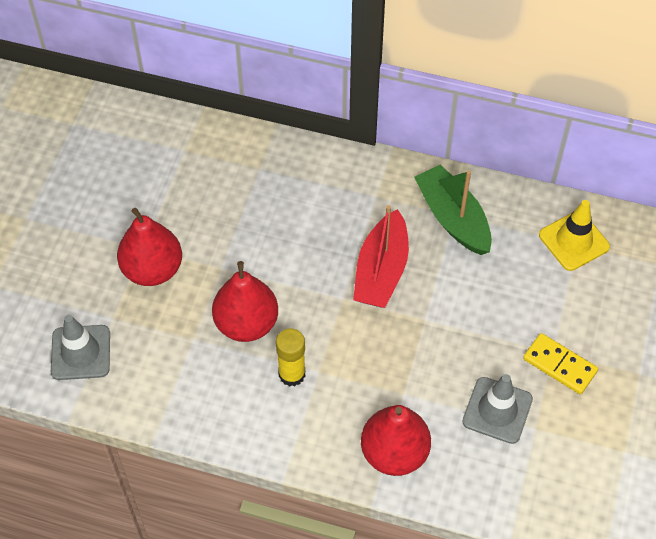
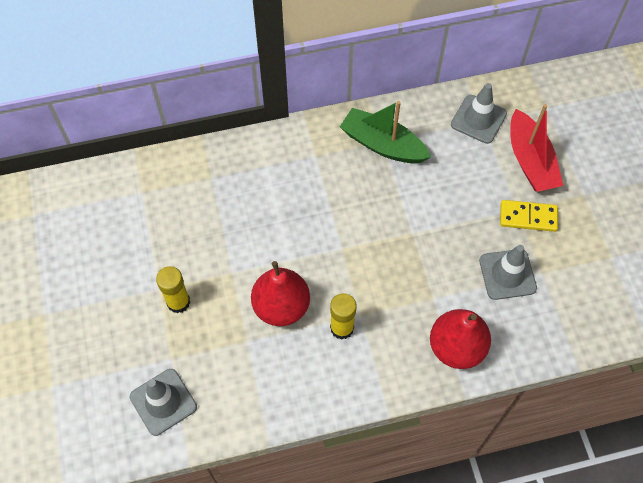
camera: 30 degrees left, 5 degrees up
red pear [117,208,182,286] -> yellow glue stick [156,266,190,313]
red boat [353,205,409,308] -> red boat moved to [510,104,563,192]
yellow traffic cone [539,200,610,271] -> grey traffic cone [451,83,507,144]

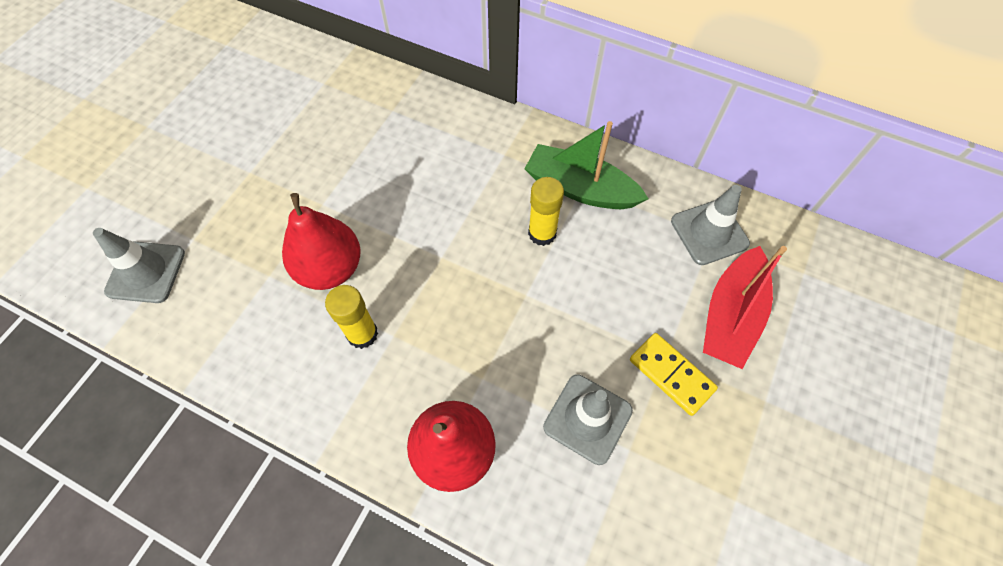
camera: 40 degrees right, 0 degrees up
yellow glue stick [156,266,190,313] -> yellow glue stick moved to [528,177,564,246]
green boat [340,101,431,163] -> green boat turned 45 degrees counterclockwise [525,121,648,209]

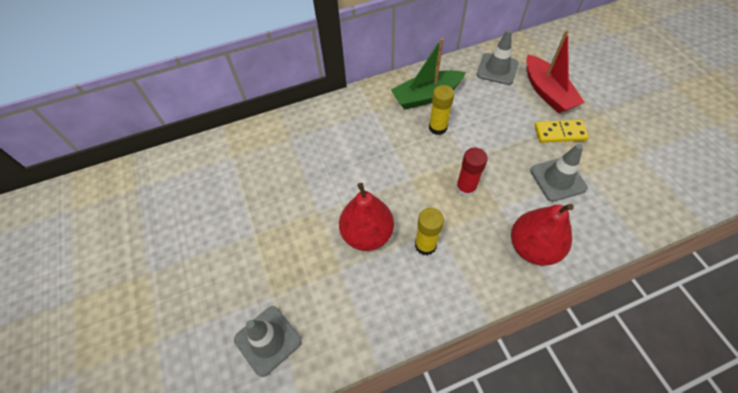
camera: 45 degrees left, 5 degrees down
none -> red glue stick [456,148,488,197]

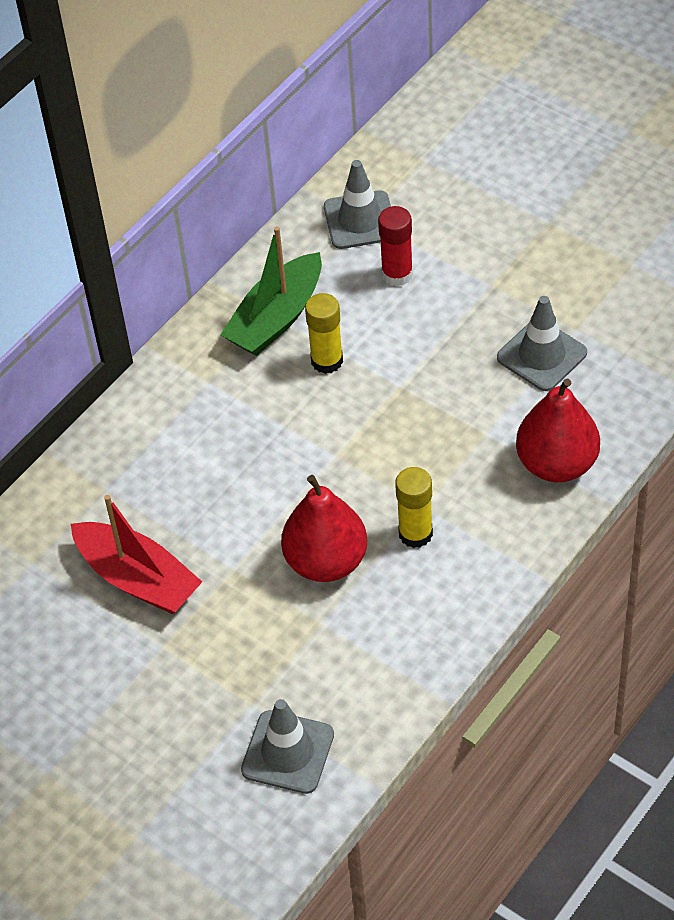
camera: 30 degrees left, 5 degrees down
red glue stick [456,148,488,197] -> red glue stick moved to [378,206,413,287]
red boat [526,30,585,113] -> red boat moved to [71,495,202,614]
yellow domino [534,120,589,143] -> none

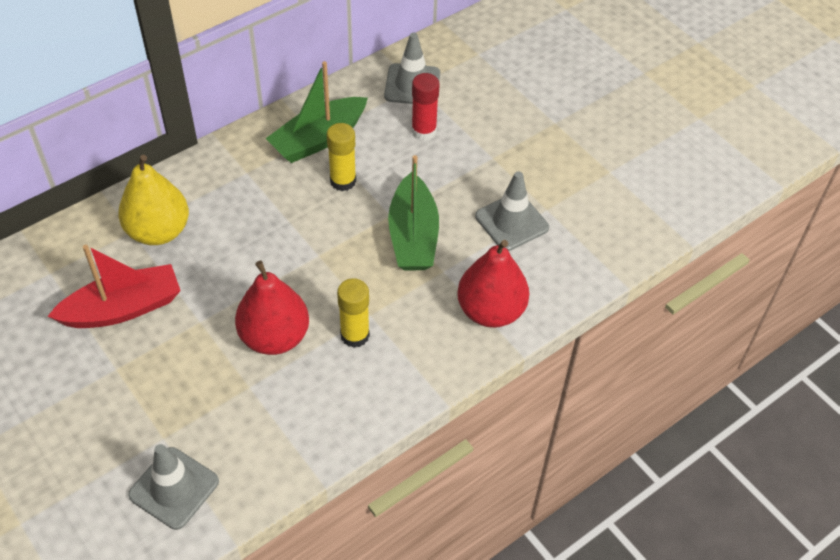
camera: 10 degrees right, 0 degrees up
red boat [71,495,202,614] -> red boat turned 75 degrees counterclockwise [47,245,181,328]
none -> yellow pear [118,155,189,245]
none -> green boat [388,155,439,271]

